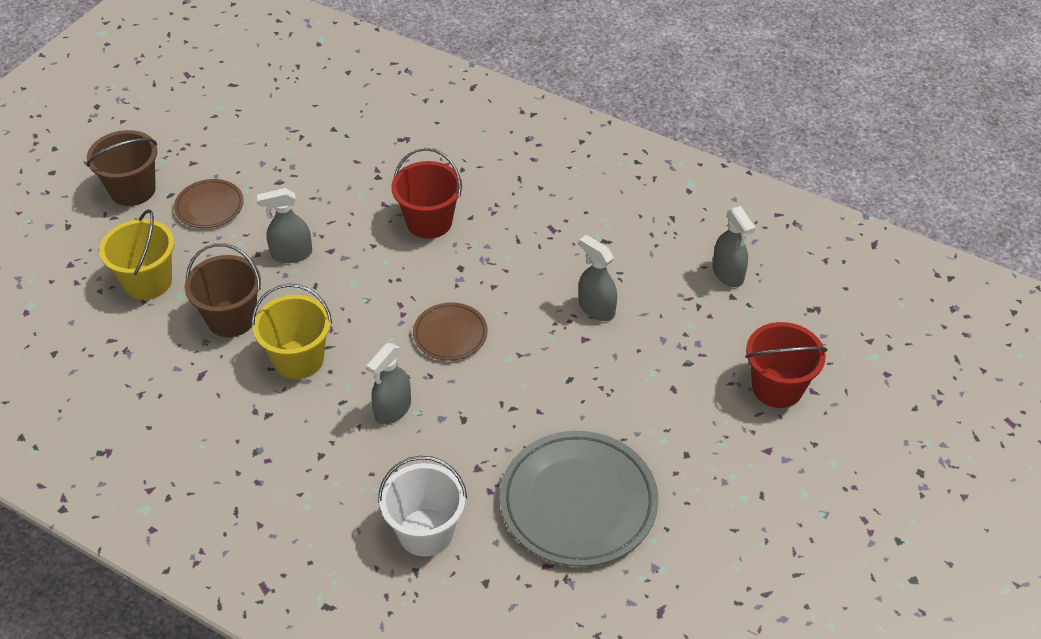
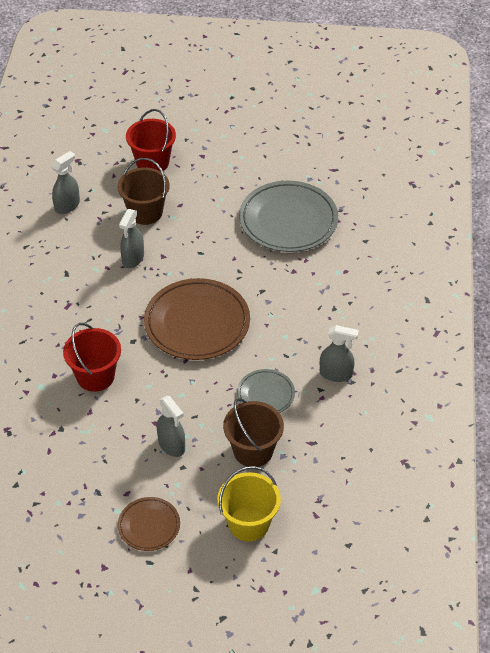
camera: 115 degrees left, 0 degrees up
brown bucket [87,130,157,206] -> brown bucket moved to [118,158,170,225]
yellow bucket [252,283,332,379] -> grey plate [237,369,295,413]
grey spray bottle [366,343,411,425] -> grey spray bottle moved to [320,325,359,382]
white bucket [378,456,467,556] -> none
brown plate [413,302,488,361] -> brown plate [144,278,250,360], size x1.91

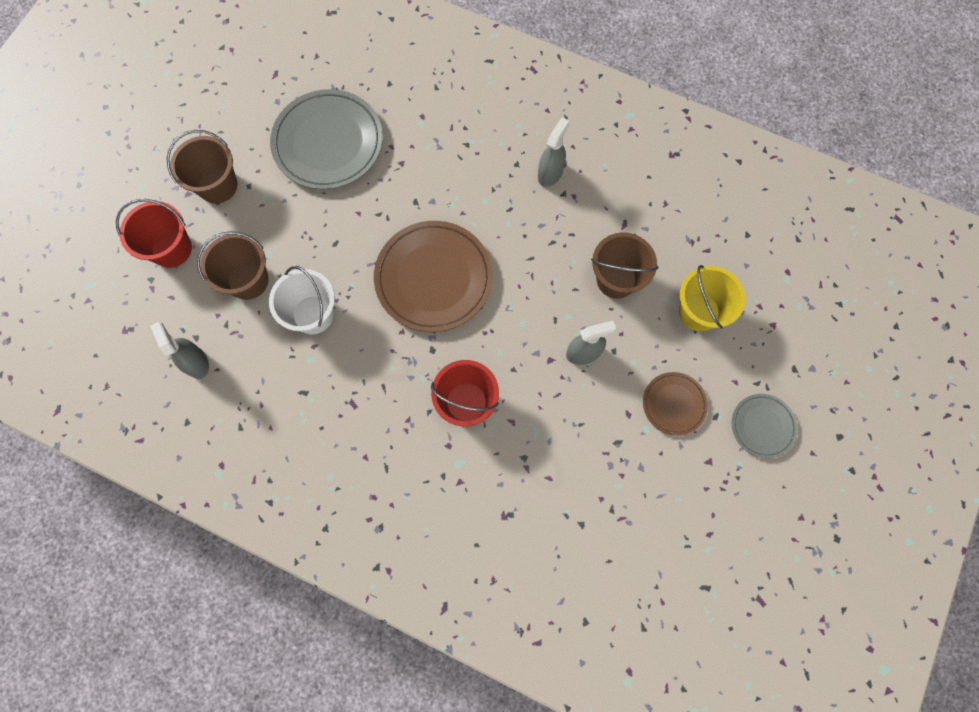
camera: 70 degrees left, 25 degrees up
grey spray bottle [119,209,144,268] -> white bucket [269,266,335,334]
grey plate [237,369,295,413] -> grey plate moved to [732,394,797,458]
none -> brown bucket [166,130,237,204]

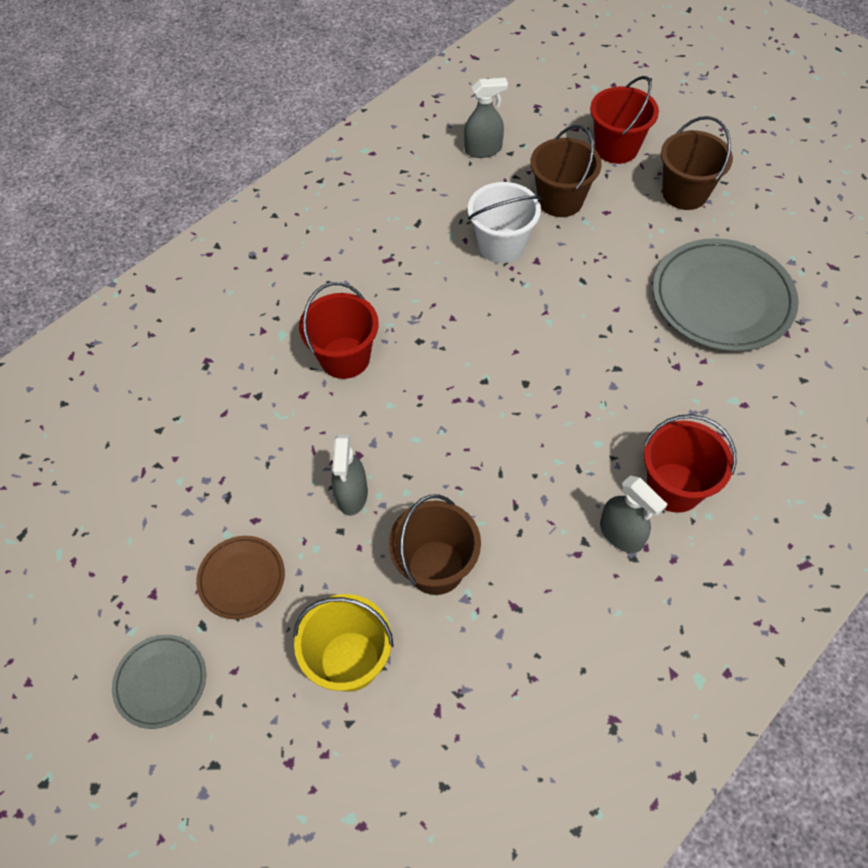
camera: 110 degrees right, 15 degrees down
brown plate [374,221,492,332] -> none
none -> red bucket [644,414,737,513]

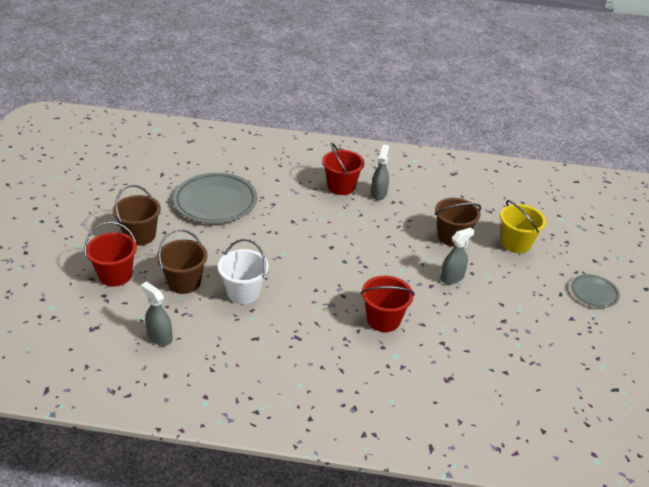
camera: 130 degrees left, 20 degrees down
brown plate [196,536,285,619] -> none

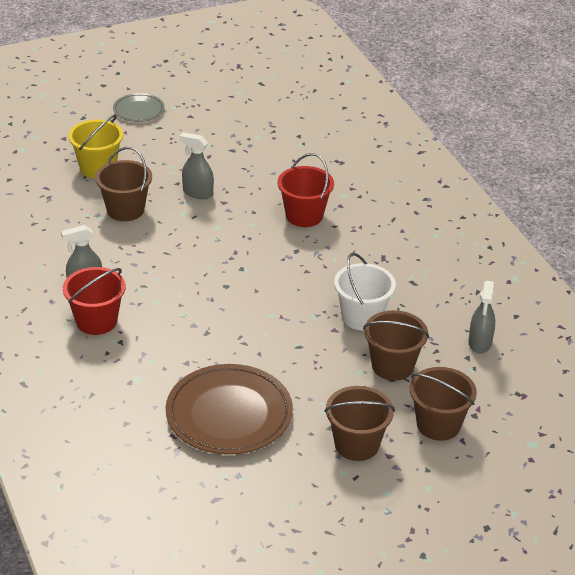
camera: 120 degrees left, 0 degrees up
red bucket [84,222,137,287] -> brown bucket [410,367,477,441]
grey plate [173,173,257,223] -> brown plate [166,364,293,455]

